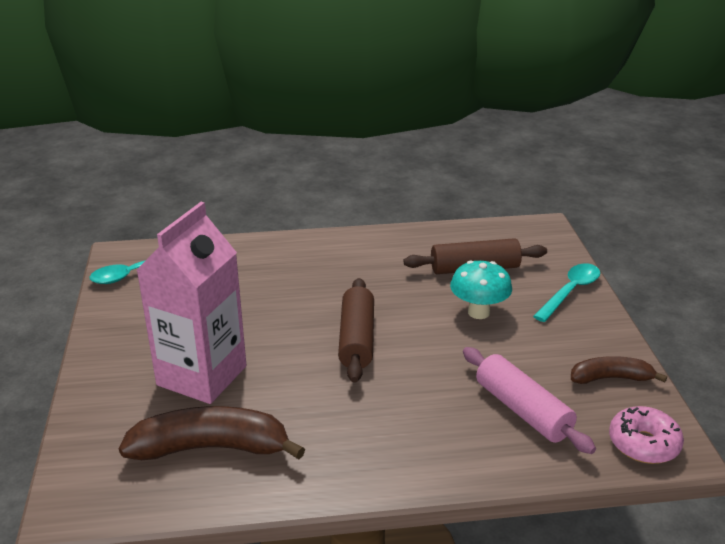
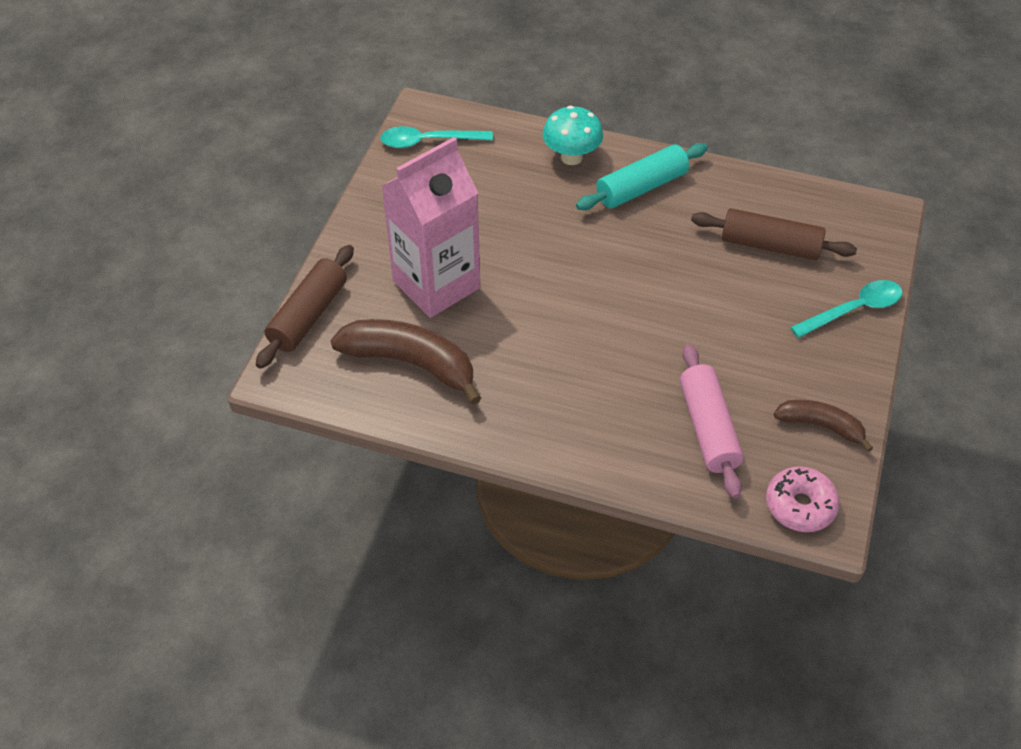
camera: 25 degrees right, 20 degrees up
brown rolling pin [338,278,374,383] -> brown rolling pin moved to [256,245,354,369]
turquoise mushroom [450,260,512,319] -> turquoise mushroom moved to [542,106,603,165]
none -> turquoise rolling pin [576,143,708,210]

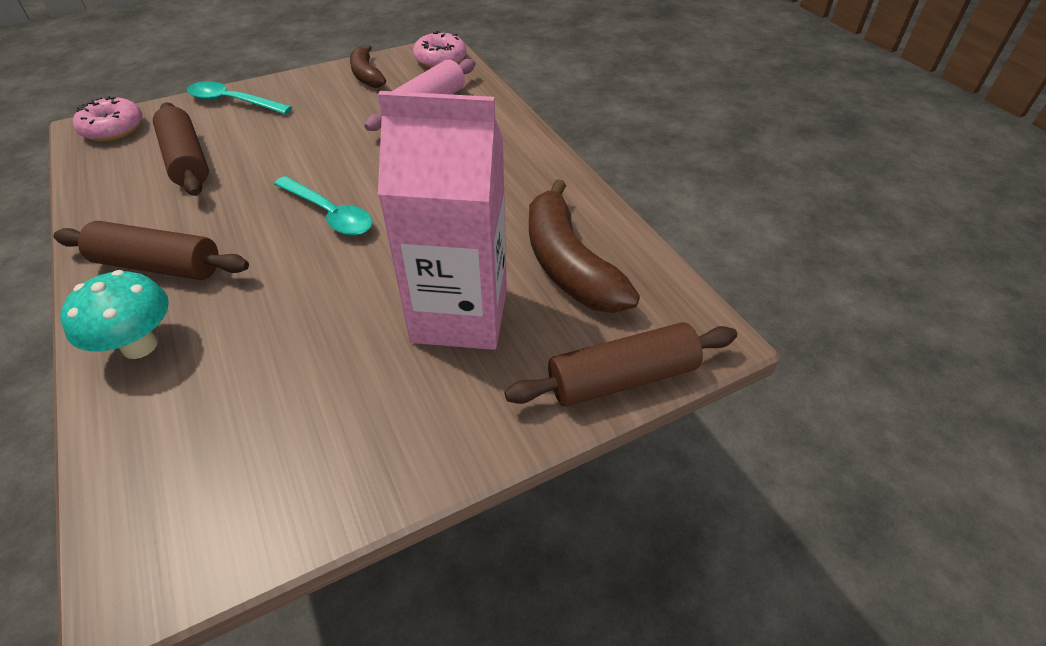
camera: 135 degrees left, 5 degrees down
turquoise spoon [380,126,493,148] -> turquoise spoon moved to [274,176,373,236]
turquoise rolling pin [576,143,708,210] -> brown rolling pin [53,221,249,280]
none -> pink donut [73,96,143,142]

